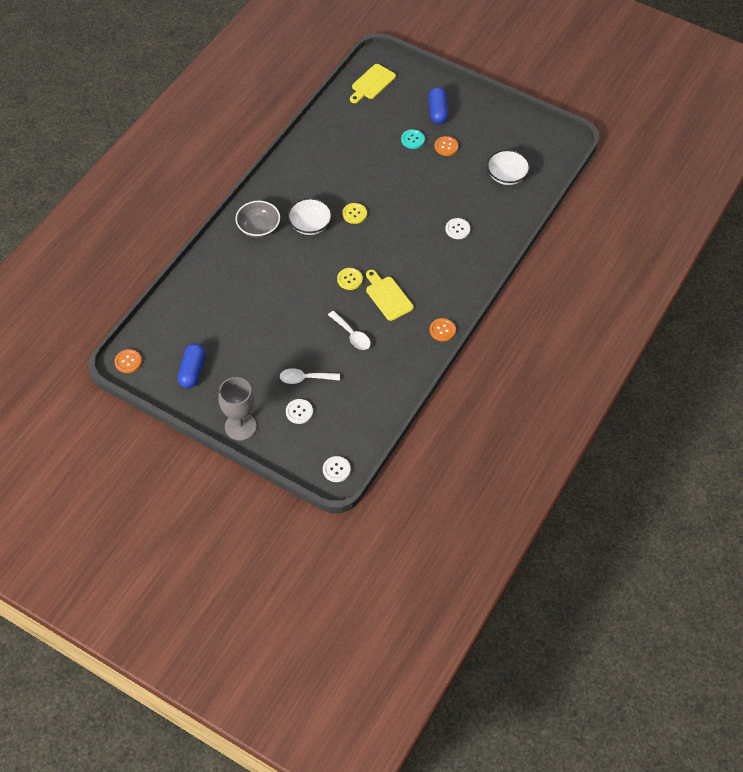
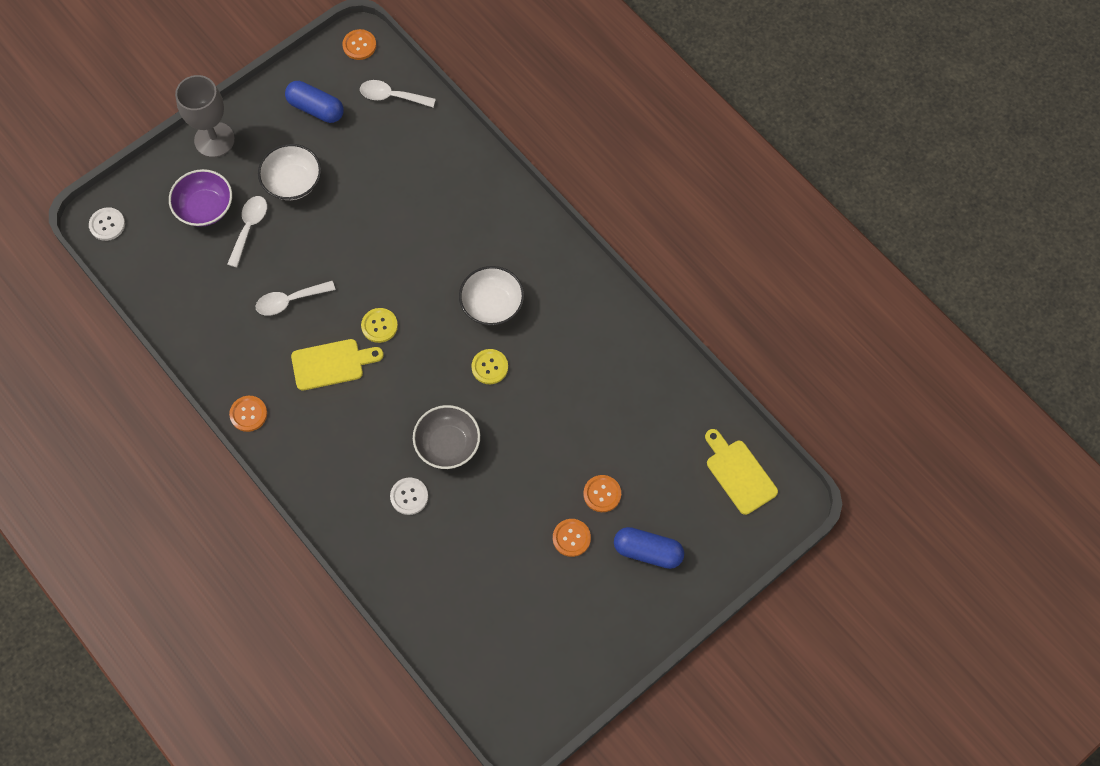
camera: 110 degrees right, 10 degrees up
grey bowl [235,201,280,238] -> grey bowl moved to [413,405,480,469]
white button [286,399,313,424] -> purple bowl [169,169,232,227]
turquoise button [401,129,425,149] -> orange button [583,475,621,512]
white bowl [487,150,530,185] -> white bowl moved to [258,144,321,200]
none -> white spoon [360,80,436,107]

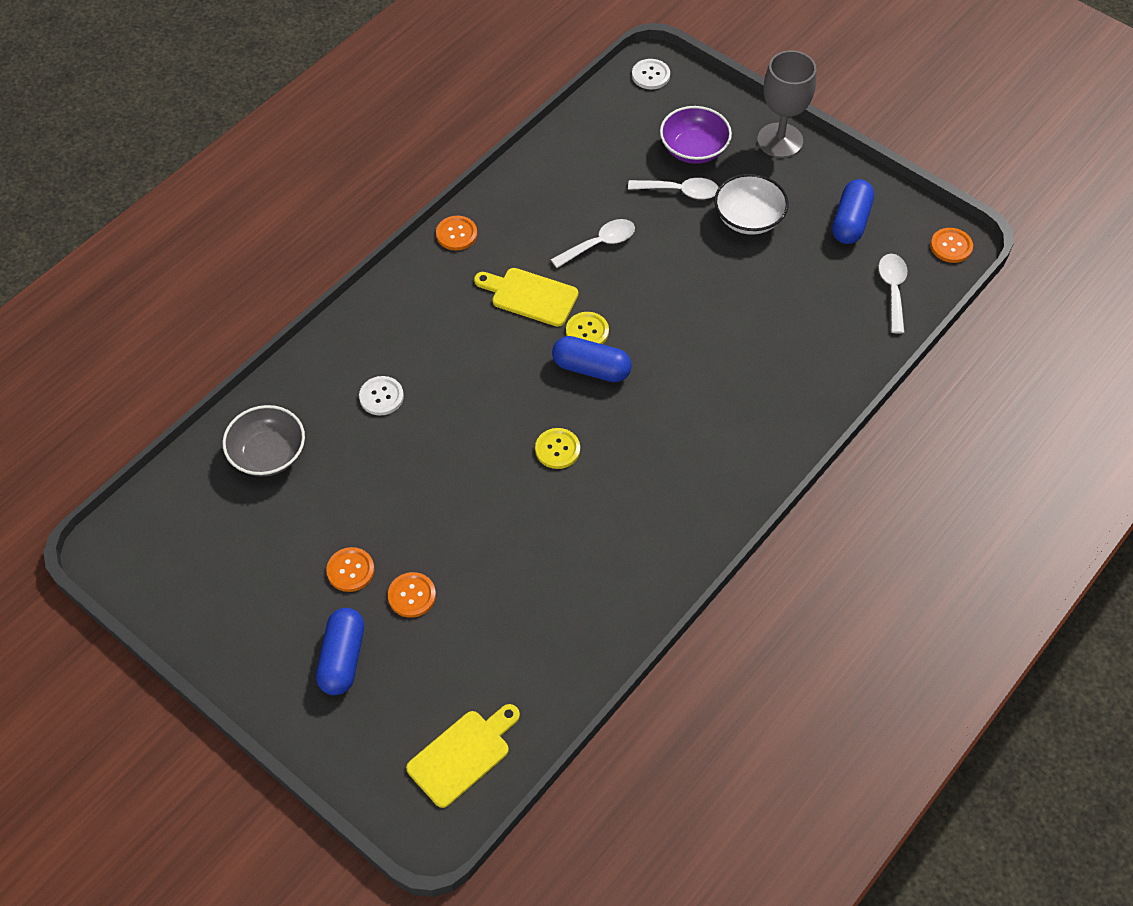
camera: 80 degrees right, 10 degrees down
white spoon [256,281,336,316] -> white spoon turned 90 degrees clockwise [551,219,635,268]
yellow cutting board [291,339,384,391] -> yellow cutting board turned 135 degrees clockwise [474,268,578,327]
grey bowl [413,405,480,469] -> grey bowl moved to [223,405,305,477]
white bowl [459,266,524,326] -> none
none -> blue capsule [552,336,632,382]

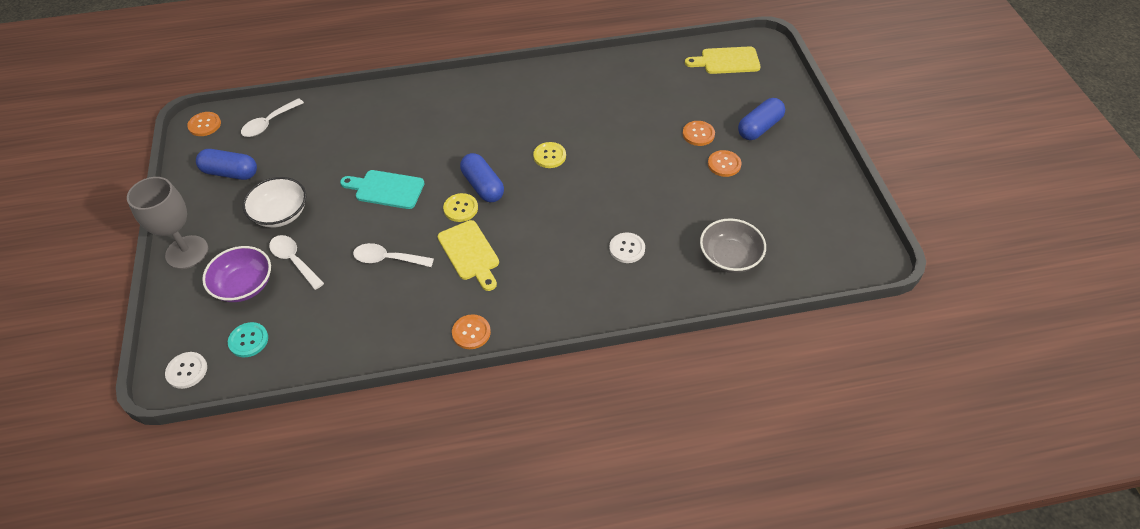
camera: 140 degrees left, 5 degrees down
blue capsule [832,179,874,244] -> blue capsule turned 45 degrees clockwise [196,149,257,180]
none -> turquoise button [228,322,268,357]
none -> turquoise cutting board [340,170,424,209]

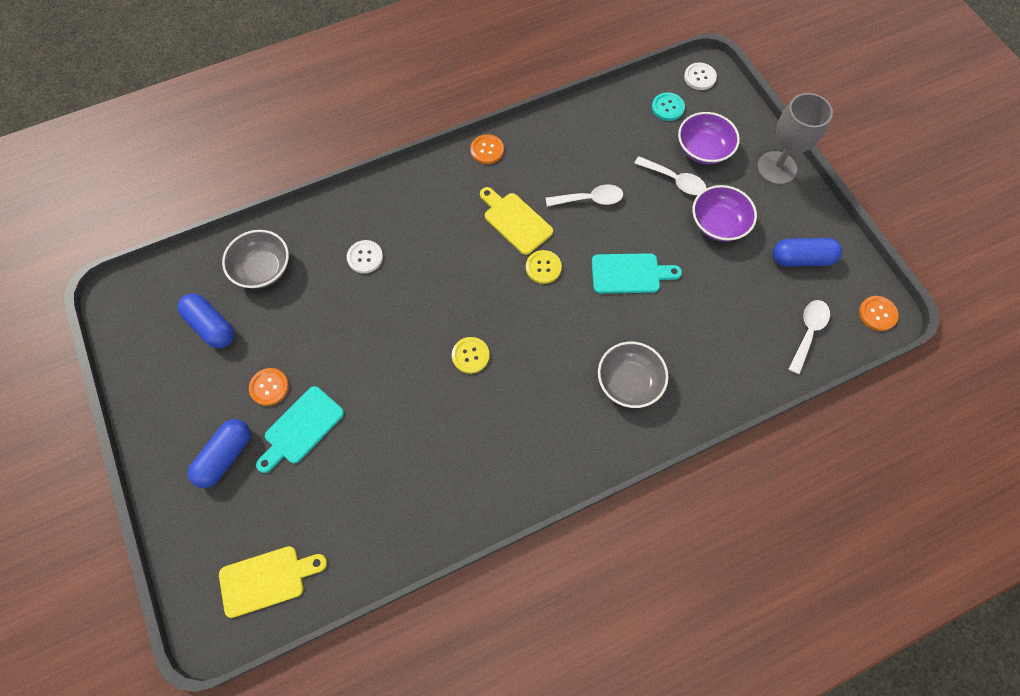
camera: 165 degrees right, 15 degrees up
white bowl [243,177,306,228] -> purple bowl [693,185,757,242]
blue capsule [460,153,504,202] -> blue capsule moved to [177,293,234,348]
orange button [683,121,715,146] -> turquoise cutting board [256,386,344,473]
none -> grey bowl [598,342,669,408]

